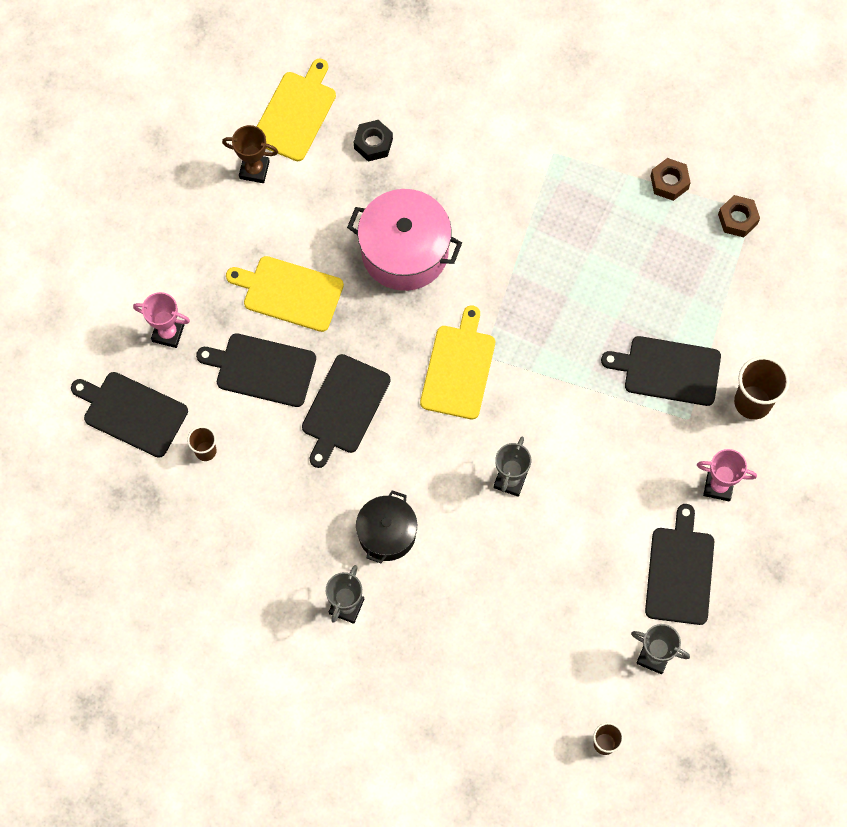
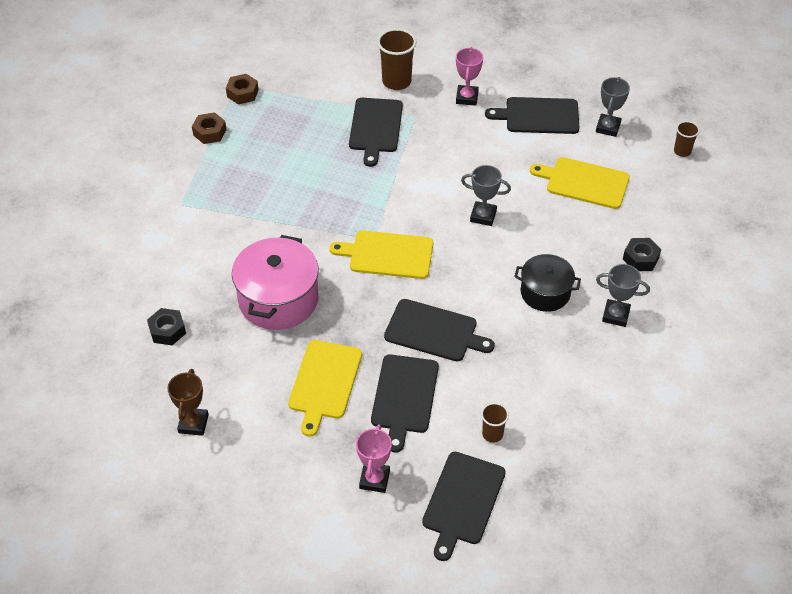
camera: 95 degrees left, 20 degrees down
yellow cutting board [257,59,336,161] -> yellow cutting board moved to [530,157,630,209]
none -> black nut [623,238,661,271]

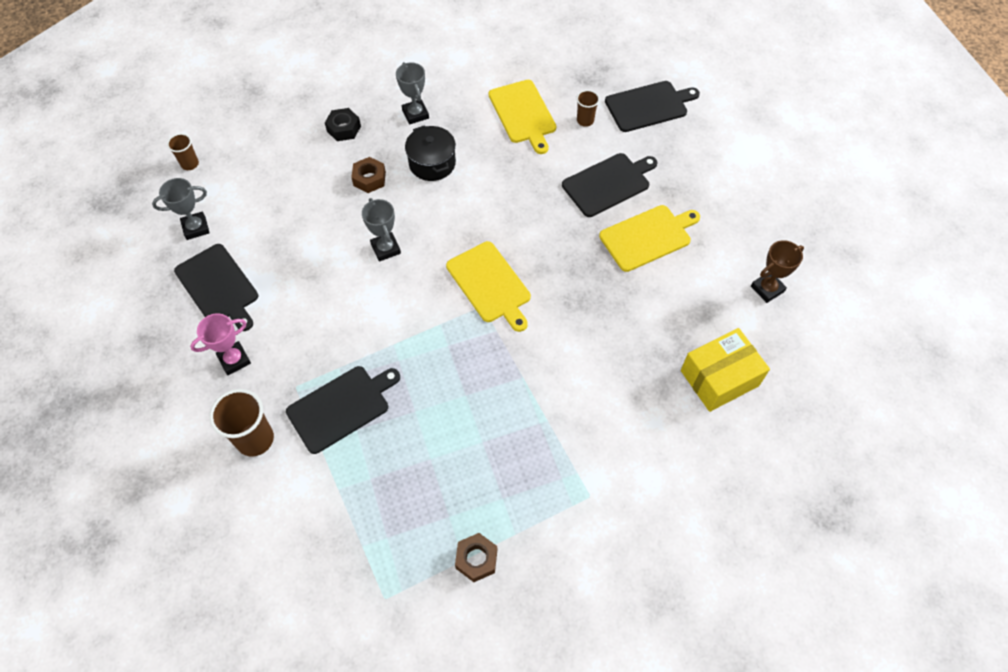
camera: 130 degrees left, 10 degrees up
black nut [147,308,186,345] -> yellow box [681,328,770,412]
brown nut [226,74,259,105] -> brown nut moved to [351,157,386,193]
pink pot [232,235,319,330] -> none
pink trophy [356,424,392,493] -> none
black cutting board [384,299,495,362] -> none
yellow cutting board [530,157,630,209] -> yellow cutting board moved to [489,80,556,154]

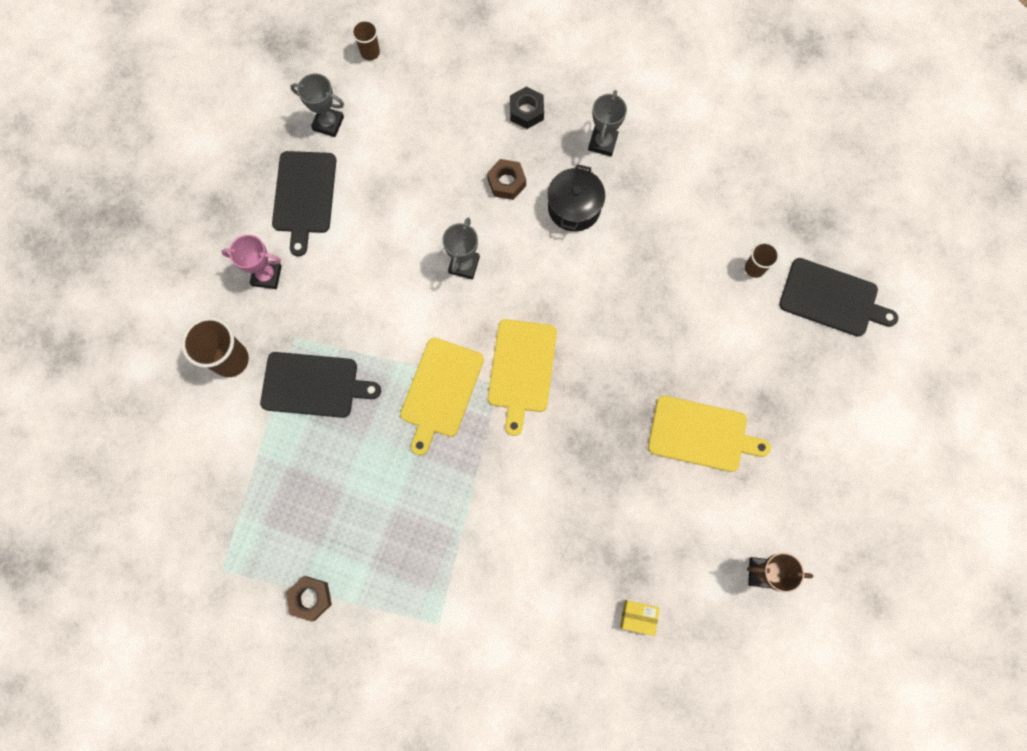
camera: 40 degrees right, 15 degrees up
yellow cutting board [489,80,556,154] -> yellow cutting board moved to [400,338,484,455]
black cutting board [562,153,657,217] -> none
yellow box [681,328,770,412] -> yellow box [620,600,660,636], size x0.49

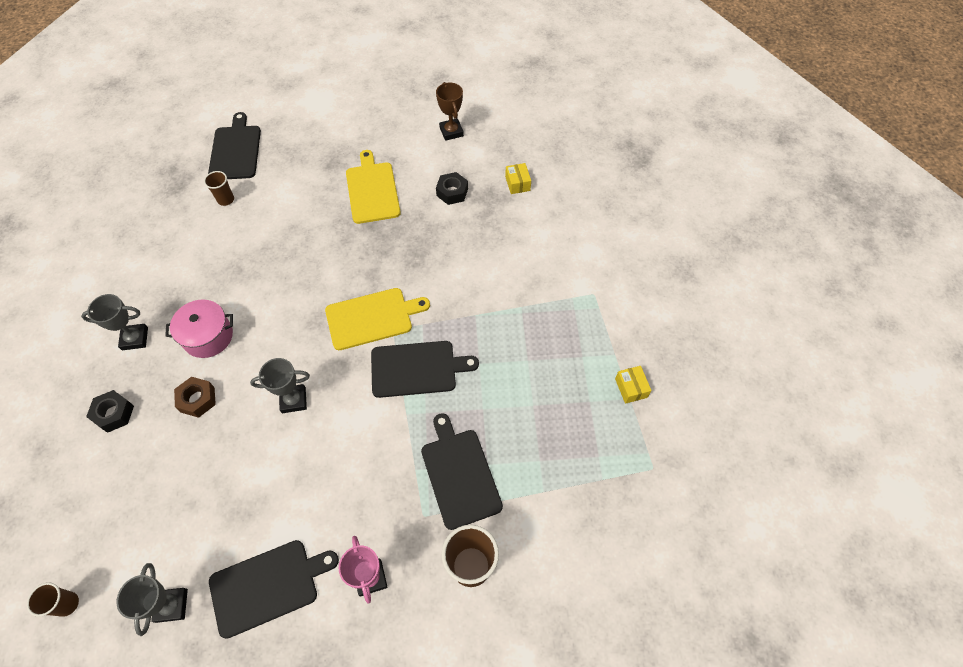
camera: 115 degrees left, 15 degrees down
brown nut [286,576,332,621] -> yellow box [615,366,652,404]
yellow cutting board [400,338,484,455] -> black cutting board [371,341,479,398]
black pot [547,164,605,232] -> pink pot [165,300,233,358]
none -> black nut [436,172,468,205]

